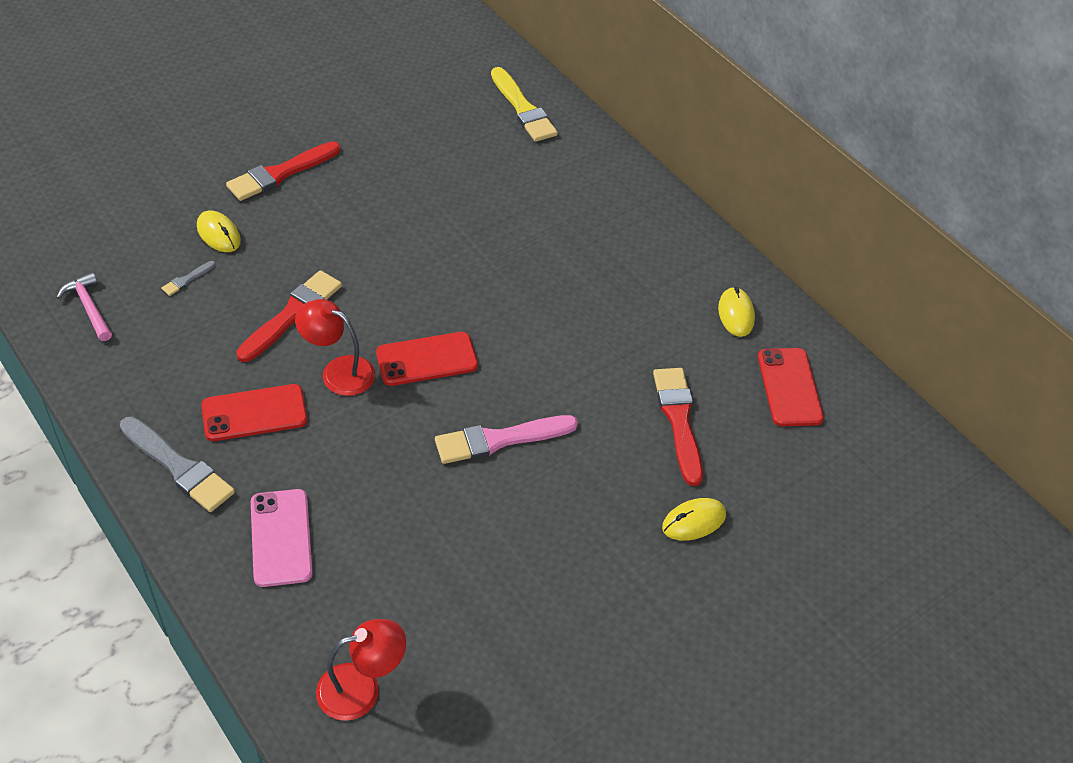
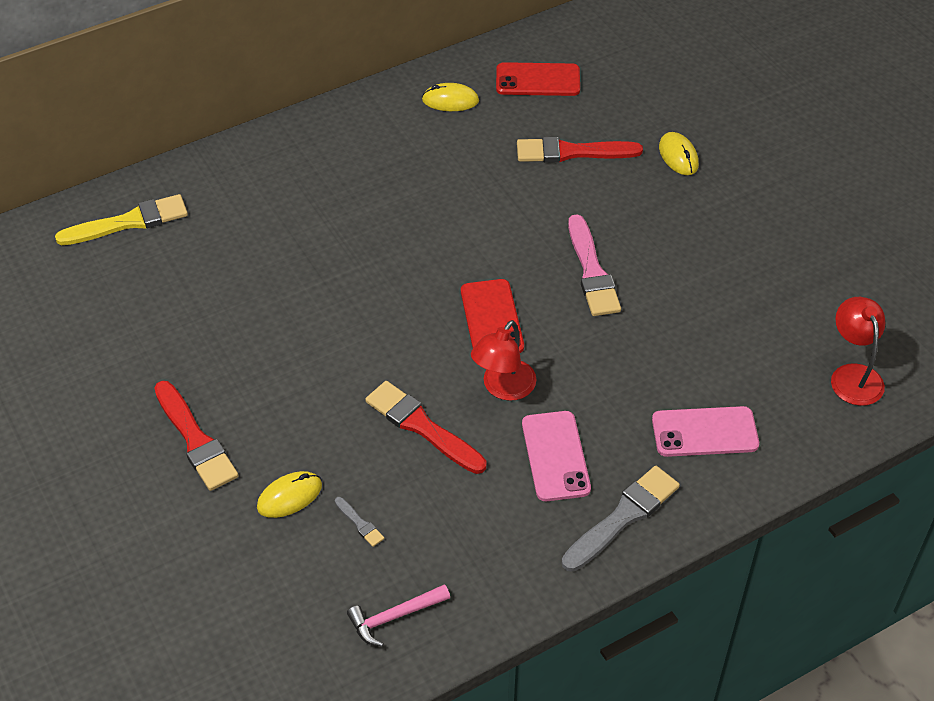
camera: 80 degrees left, 0 degrees up
red phone [201,384,307,441] -> pink phone [522,411,591,501]

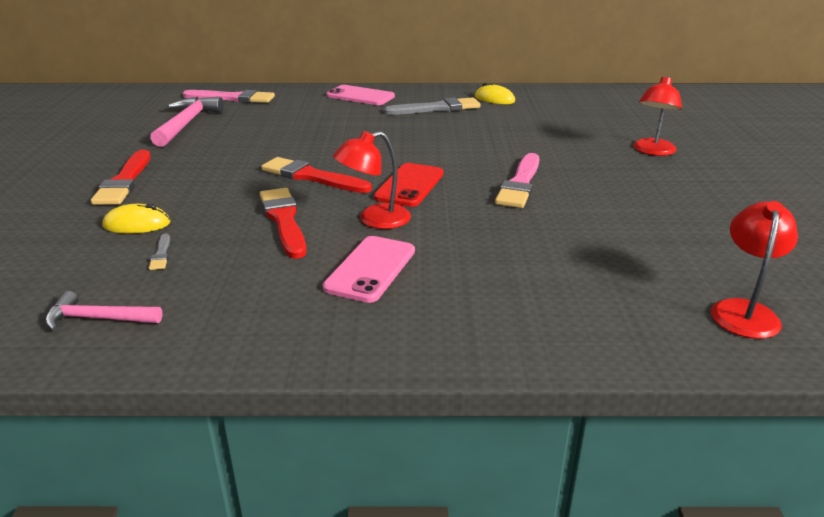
camera: 30 degrees right, 20 degrees down
yellow brush [55,194,188,245] -> pink brush [183,90,275,103]
red phone [496,62,580,96] -> none
red brush [517,137,643,163] -> red brush moved to [261,157,372,193]
grey brush [562,466,680,572] -> grey brush moved to [384,97,481,115]
pink phone [652,406,759,457] -> pink phone moved to [326,85,395,105]
yellow mouse [659,132,699,175] -> red lamp [633,75,682,156]
none -> pink hammer [150,97,224,147]

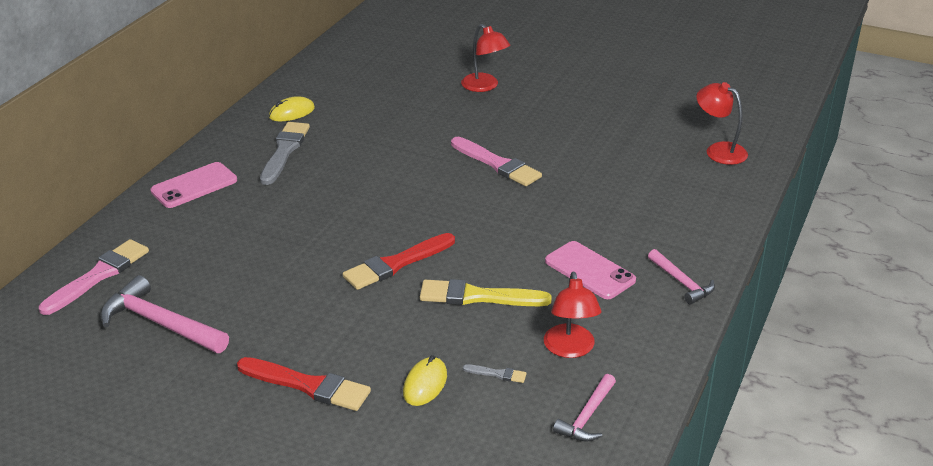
camera: 65 degrees left, 5 degrees up
red brush [260,188,307,259] -> yellow brush [420,279,552,306]
red lamp [333,131,411,229] -> red lamp moved to [544,271,601,358]
red phone [374,163,444,207] -> none
none -> pink hammer [648,249,715,304]

